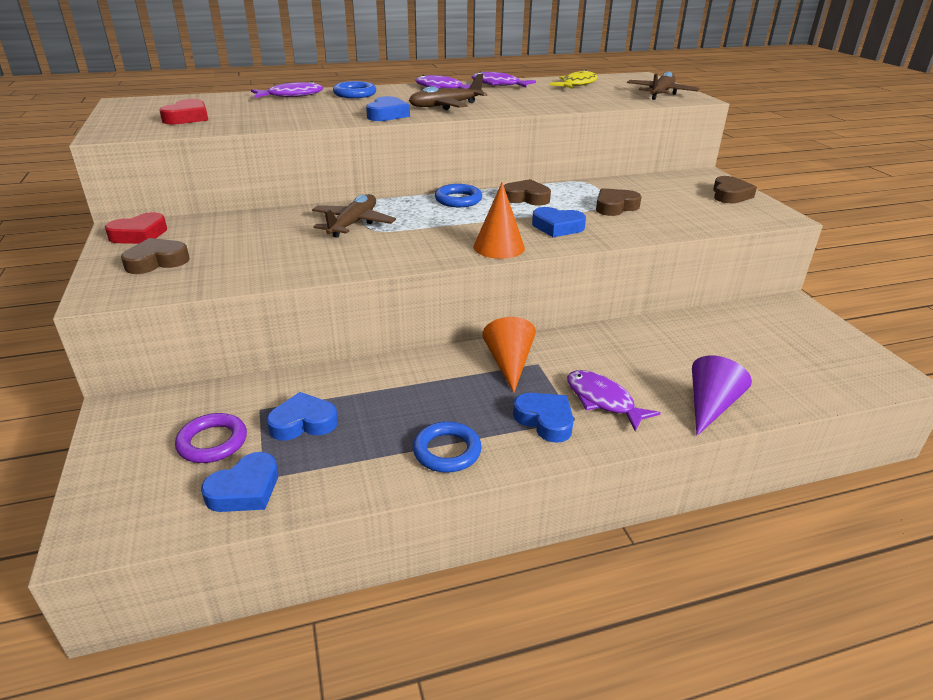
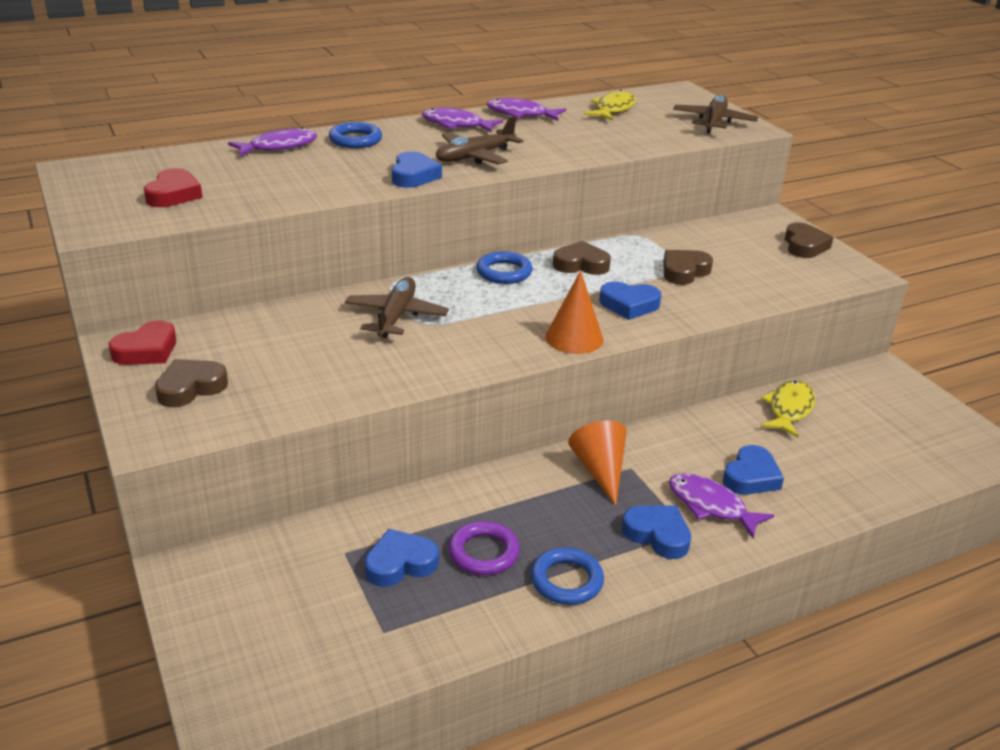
camera: 10 degrees left, 0 degrees up
purple ring [175,413,247,463] -> purple ring moved to [449,521,520,575]
blue heart [201,452,278,512] -> blue heart moved to [723,445,784,495]
purple cone [692,356,752,436] -> none
none -> yellow fish [761,380,815,437]

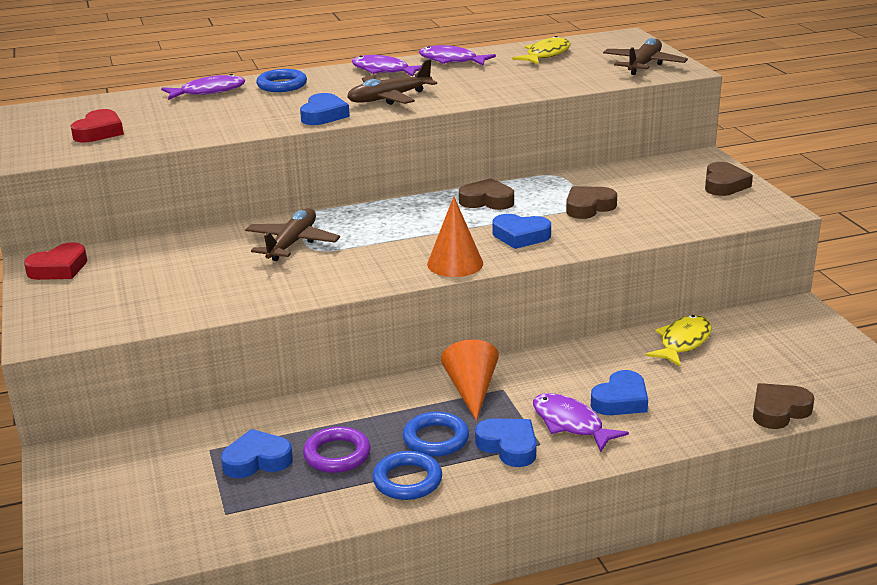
camera: 10 degrees right, 5 degrees down
brown heart [155,359,228,407] -> brown heart moved to [753,383,815,429]
blue ring [477,251,532,284] -> blue ring moved to [403,412,469,457]

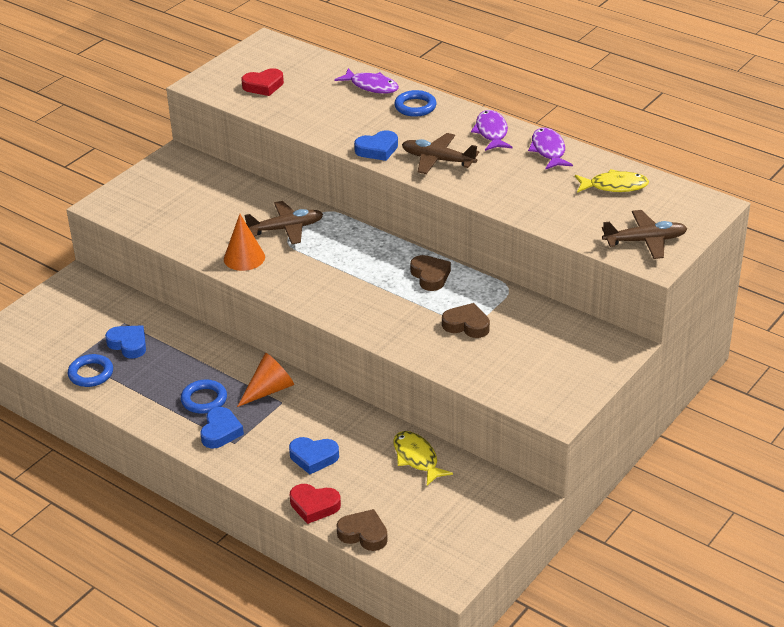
camera: 55 degrees right, 10 degrees up
red heart [24,242,87,280] -> red heart moved to [290,484,341,524]
purple ring [303,426,371,473] -> none
blue ring [372,451,442,500] -> blue ring moved to [68,354,113,387]
orange cone [427,196,483,277] -> orange cone moved to [224,214,265,271]
blue heart [493,214,551,249] -> none
purple fish [533,393,629,452] -> none
yellow fish [645,315,712,367] -> yellow fish turned 120 degrees counterclockwise [393,431,453,486]
brown heart [705,162,753,196] -> none

